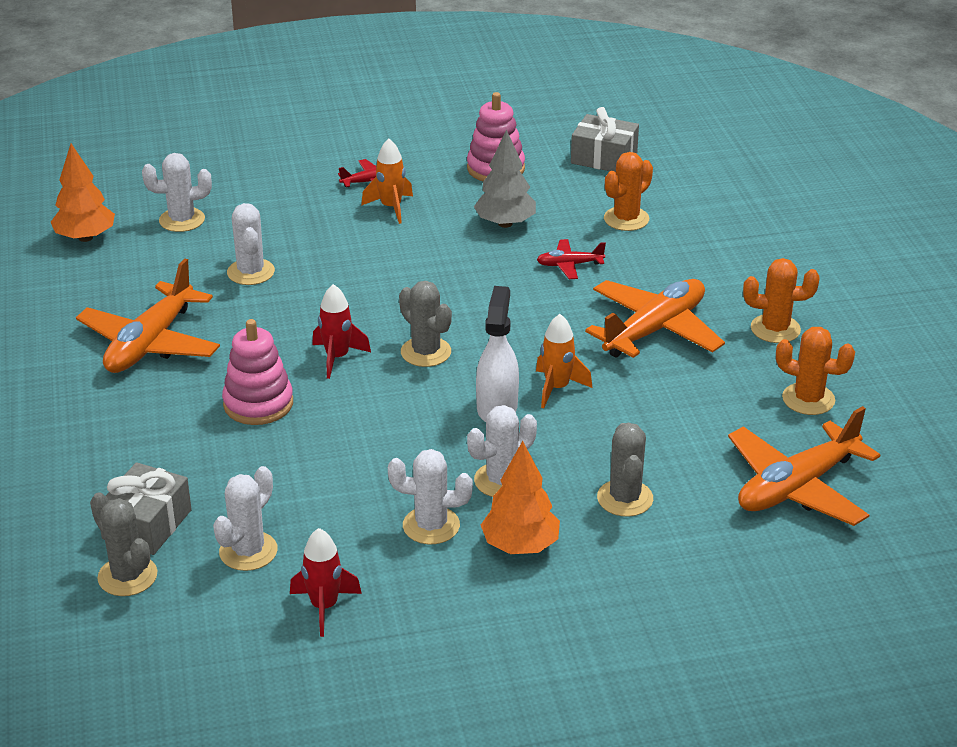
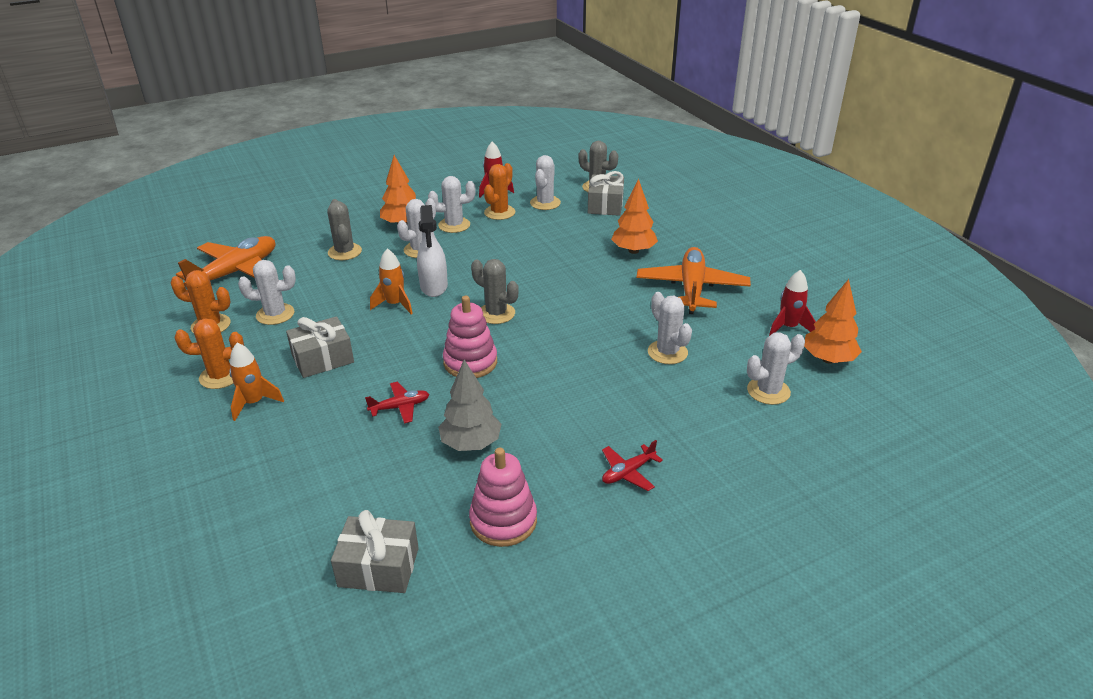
camera: 165 degrees right, 0 degrees up
pink stacking toy [222,319,293,425] -> pink stacking toy moved to [443,296,497,378]
red rocket [312,284,371,379] -> red rocket moved to [769,270,816,336]
orange rocket [361,139,413,224] -> orange rocket moved to [229,343,284,421]
orange plane [585,279,725,358] -> grey gift [286,316,354,378]
orange cactus [604,152,653,231] -> orange cactus moved to [484,163,515,220]
none -> white cactus [238,260,296,325]
none -> orange tree [611,178,658,254]

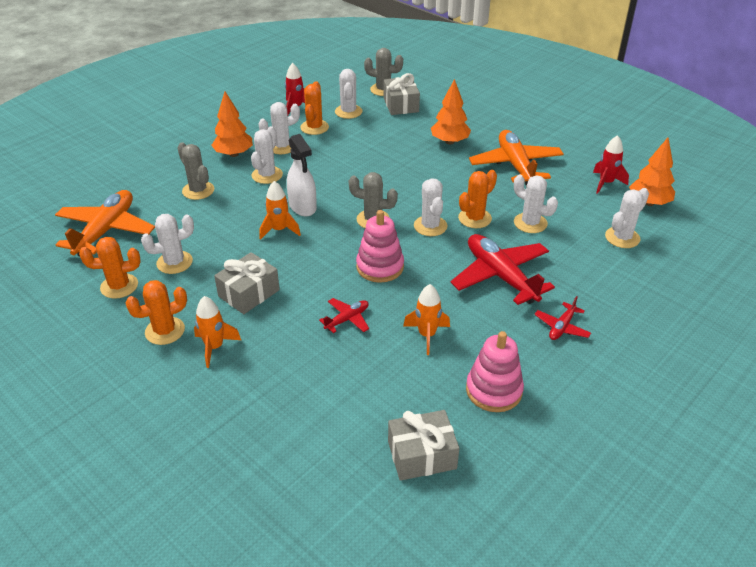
camera: 20 degrees left, 5 degrees up
grey tree [438,360,501,451] -> orange rocket [403,284,450,355]
none -> white cactus [414,178,447,236]
none -> red plane [450,234,555,305]
none -> orange cactus [458,170,497,228]

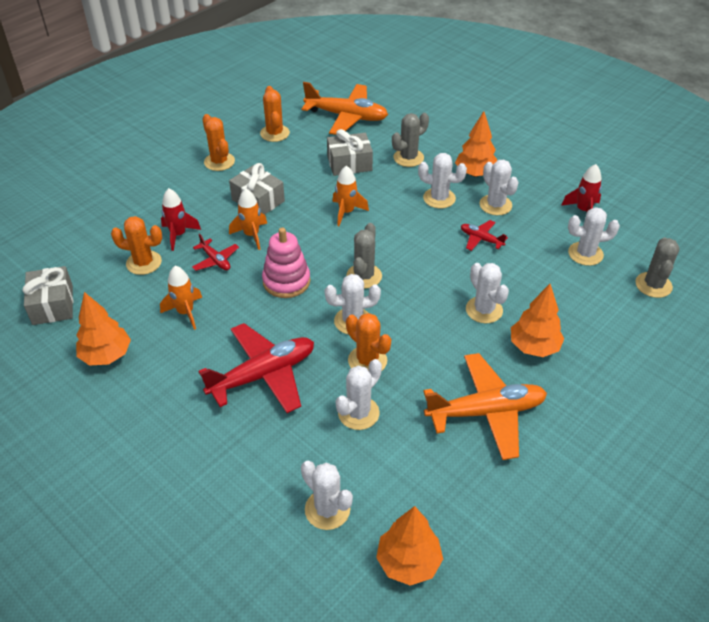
camera: 90 degrees right, 5 degrees up
white cactus [141,214,194,274] -> white cactus moved to [466,263,509,323]
orange rocket [194,296,241,368] -> orange rocket moved to [229,189,267,250]
white spray bottle [287,134,317,216] -> none
orange cactus [300,81,329,135] -> orange cactus moved to [111,216,162,275]
grey gift [383,73,420,115] -> grey gift moved to [327,129,373,176]
pink stacking toy [466,331,524,412] -> orange tree [76,292,131,366]
red plane [534,296,591,340] -> red plane moved to [461,220,508,251]
red rocket [593,135,629,194] -> red rocket moved to [161,188,201,251]

